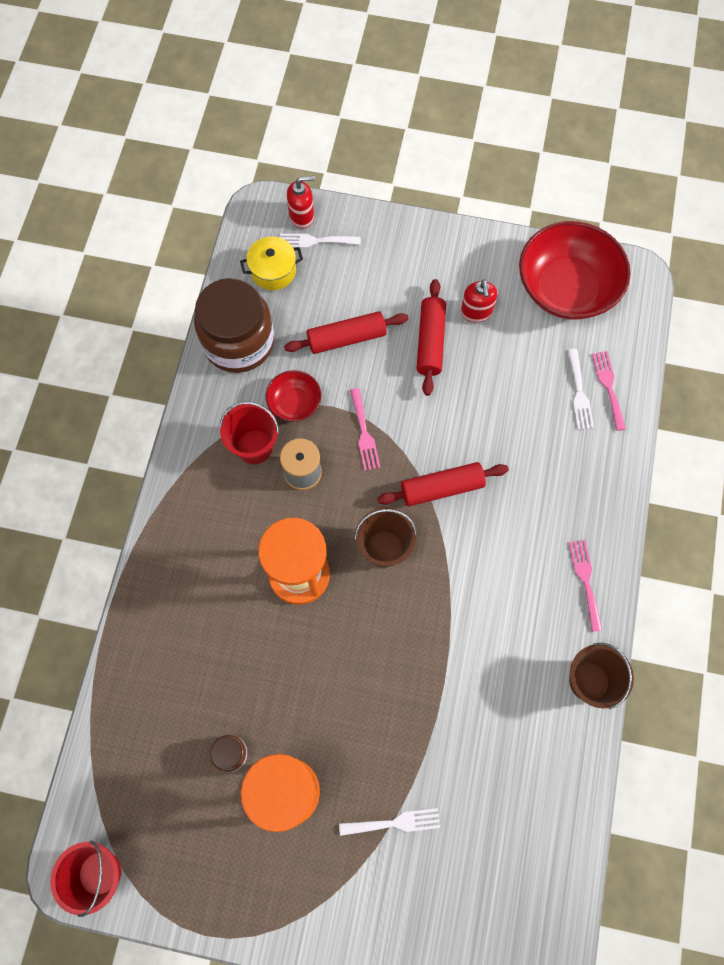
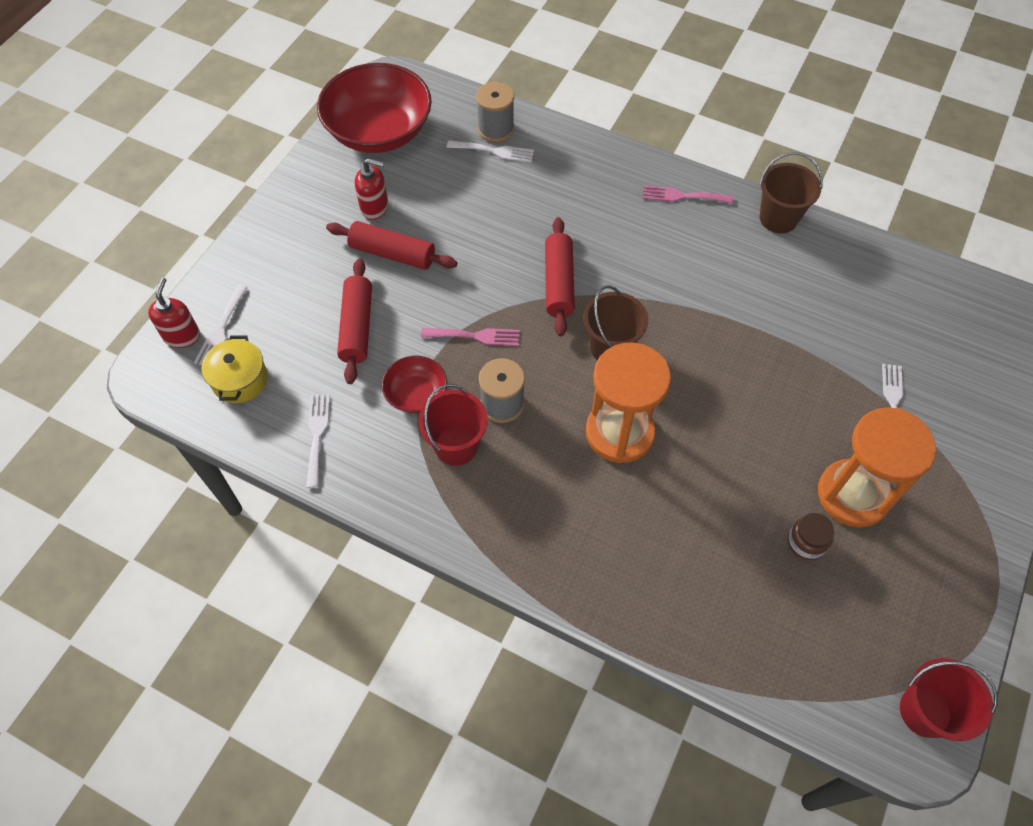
camera: 75 degrees left, 10 degrees down
brown jar [194,278,274,373] -> white fork [306,394,330,488]
pink fork [592,351,626,431] -> grey spool [476,82,514,142]

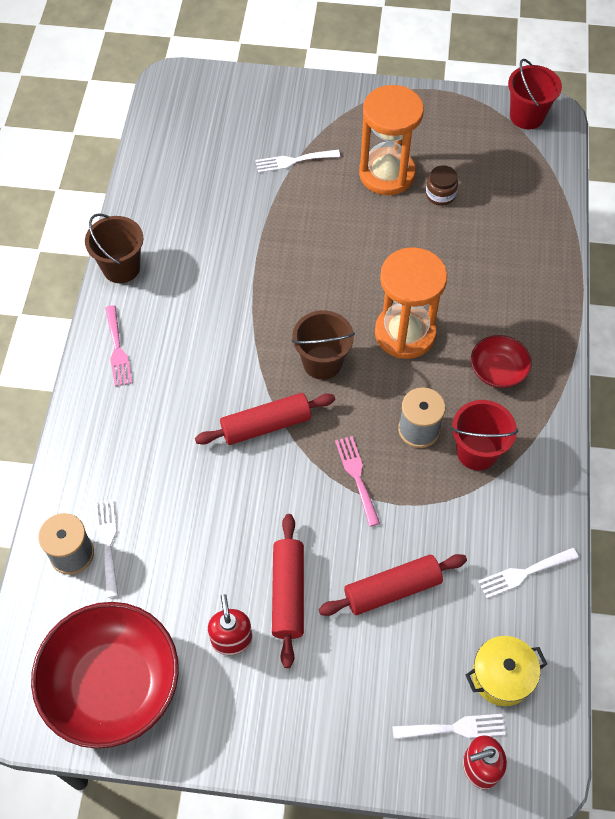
camera: 110 degrees left, 0 degrees up
red bowl [382,356,447,413] -> red bowl moved to [471,335,532,388]

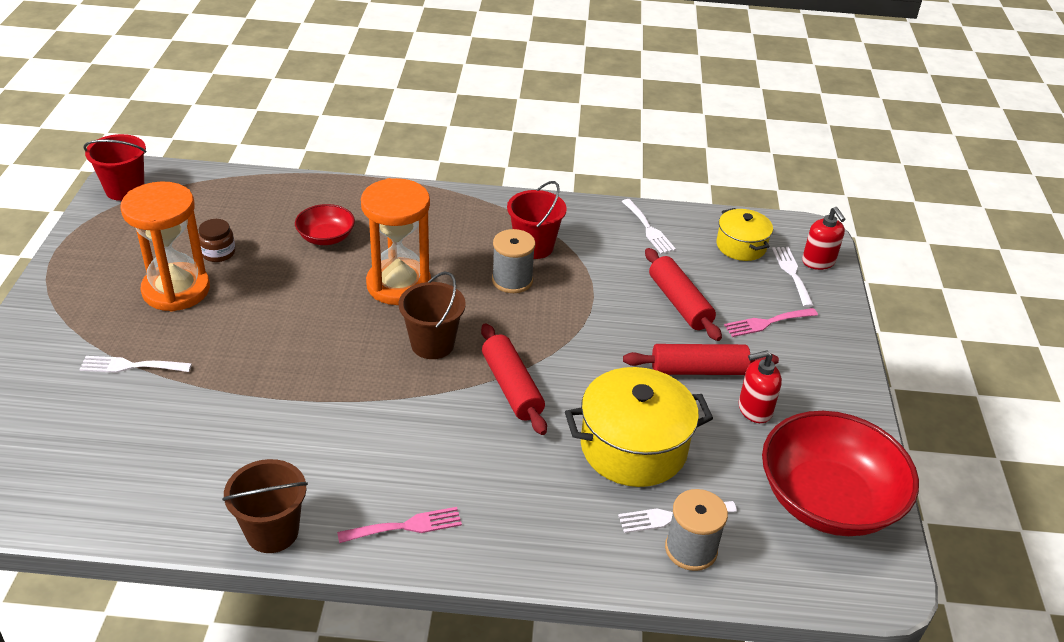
camera: 95 degrees left, 20 degrees down
white fork [256,150,340,173] -> white fork turned 105 degrees clockwise [79,356,192,373]
pink fork [335,436,380,527] -> pink fork moved to [724,308,818,337]
red bowl [471,335,532,388] -> red bowl moved to [295,204,355,245]
none -> yellow pot [565,367,713,487]

